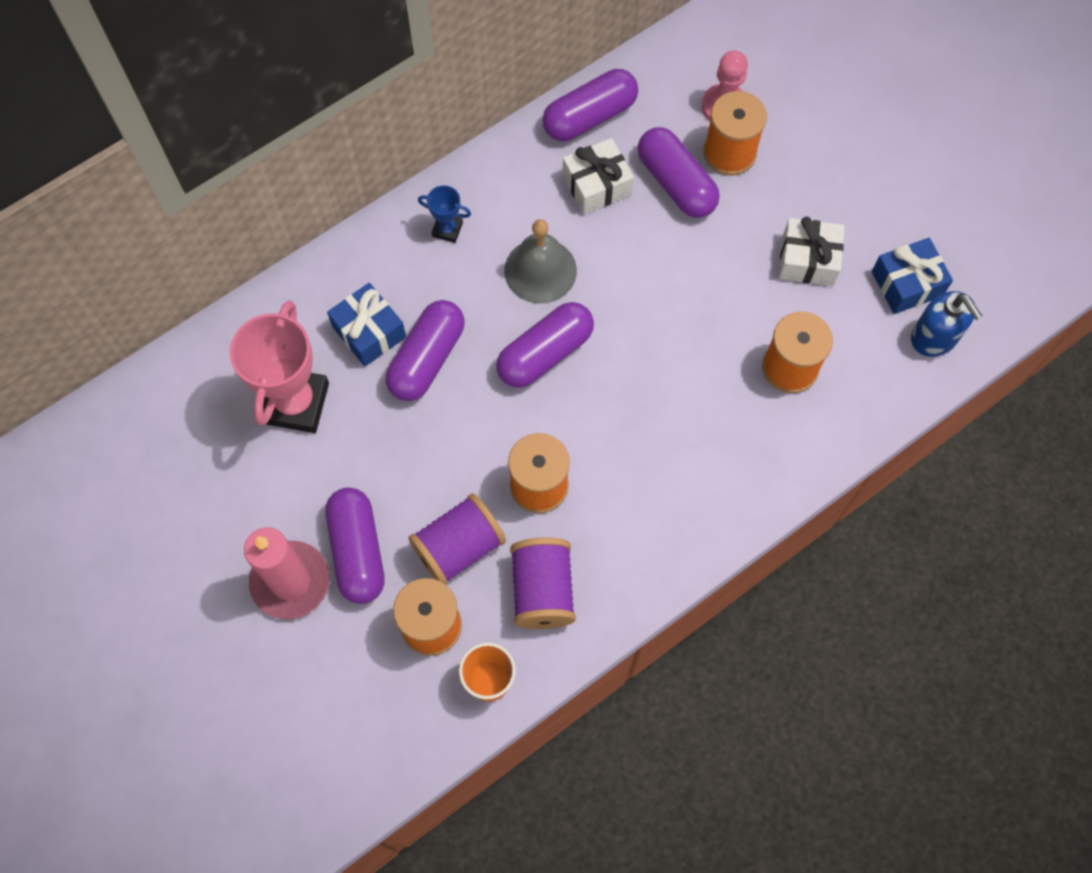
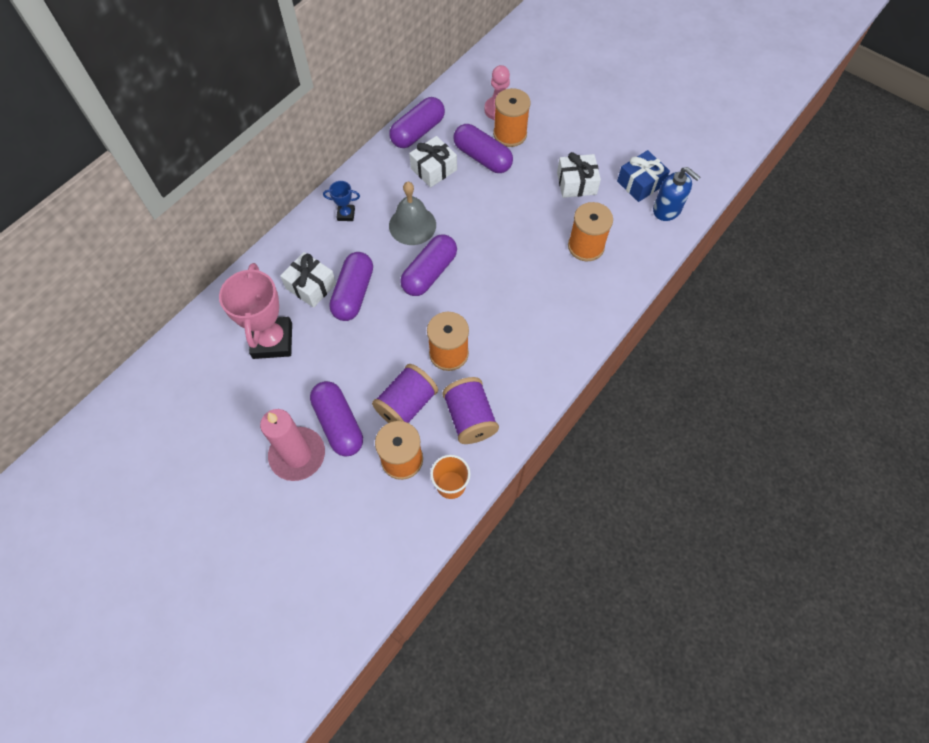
camera: 15 degrees left, 5 degrees down
blue gift [327,283,406,366] -> white gift [280,252,336,308]

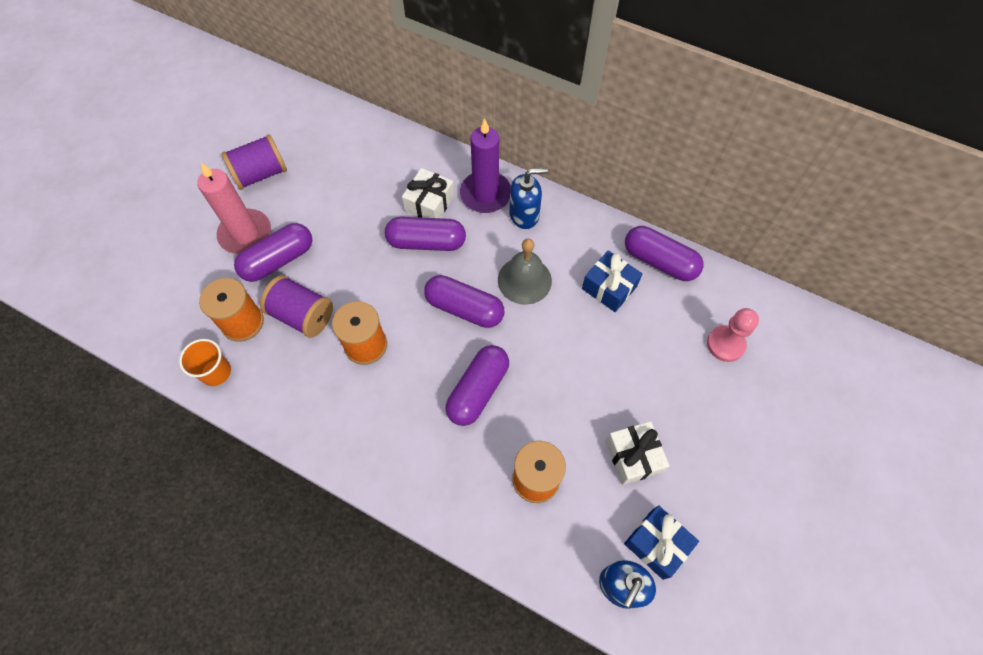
camera: 80 degrees right, 0 degrees up
pink trophy [219,263,292,359] -> none
blue trophy [323,181,360,221] -> blue soap dispenser [509,168,548,229]
white gift [409,136,457,187] -> blue gift [582,250,642,312]
purple spool [442,377,499,444] -> purple spool moved to [221,134,287,190]
purple capsule [453,124,513,173] -> purple capsule moved to [445,345,509,426]
orange spool [493,88,531,147] -> none
none -> purple candle [460,119,511,213]

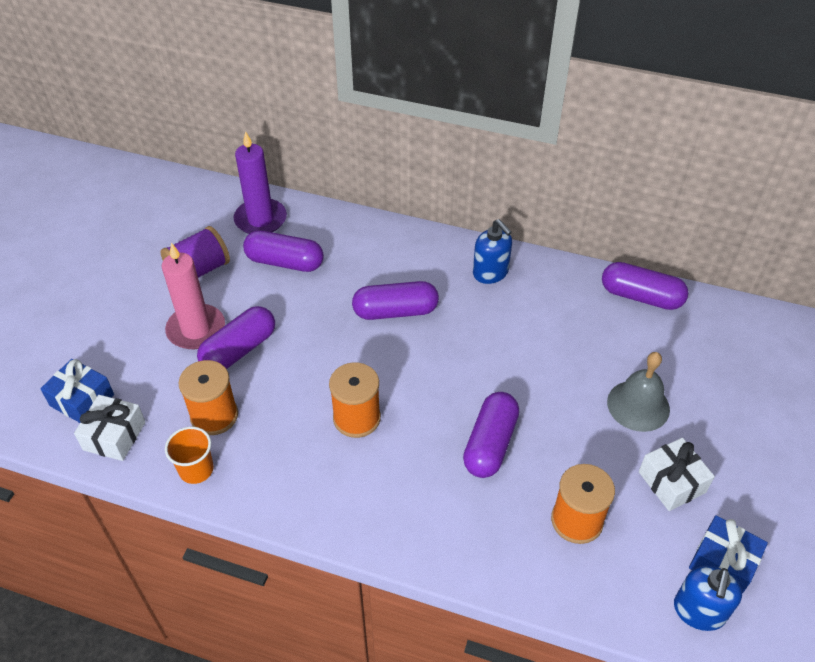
camera: 10 degrees left, 15 degrees down
purple spool [260,275,333,338] -> none
white gift [402,168,454,218] -> white gift moved to [74,395,145,461]
purple capsule [424,275,504,328] -> purple capsule moved to [243,230,324,272]
purple candle [460,119,511,213] -> purple candle moved to [234,131,287,234]
grey bell [498,239,552,305] -> grey bell moved to [607,352,670,432]
blue soap dispenser [509,168,548,229] -> blue soap dispenser turned 75 degrees clockwise [473,219,512,284]
blue gift [582,250,642,312] -> blue gift moved to [40,359,114,423]
pink pawn [707,308,759,362] -> none

